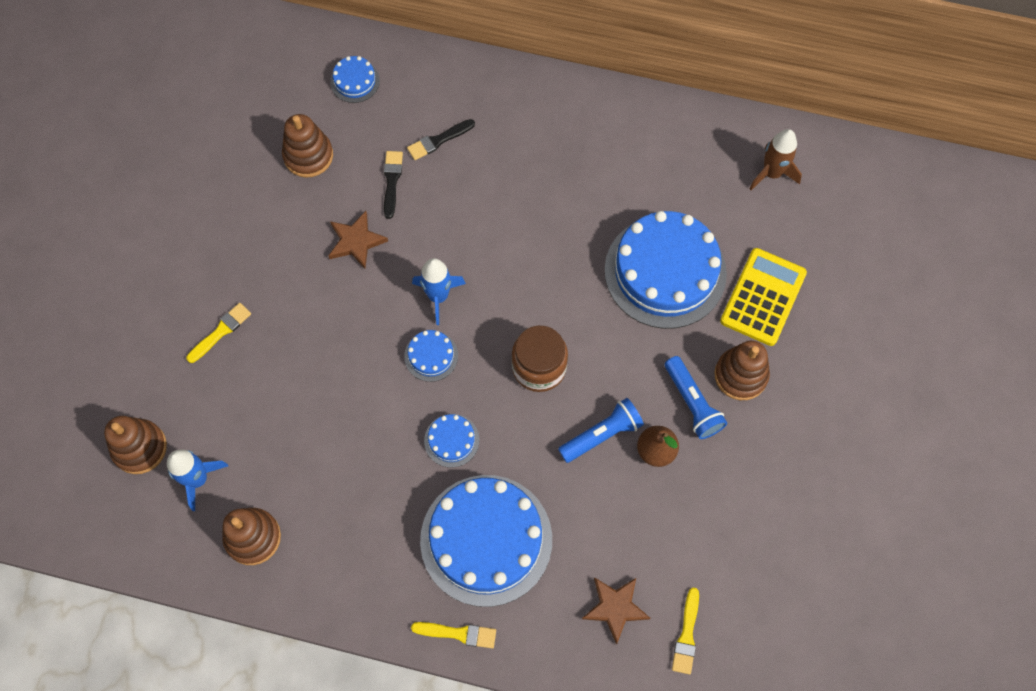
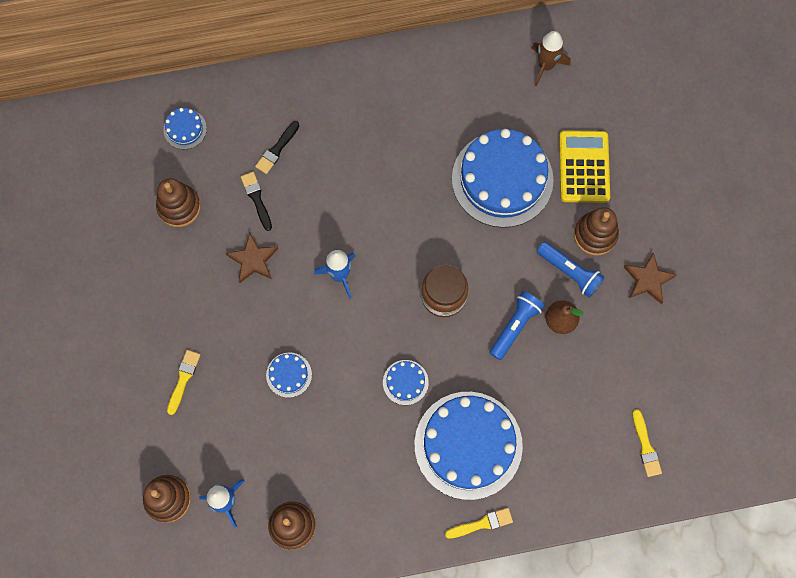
camera: 25 degrees left, 5 degrees up
blue cake [404,330,458,382] -> blue cake moved to [266,352,312,398]
brown star [582,577,651,645] -> brown star moved to [624,252,677,304]

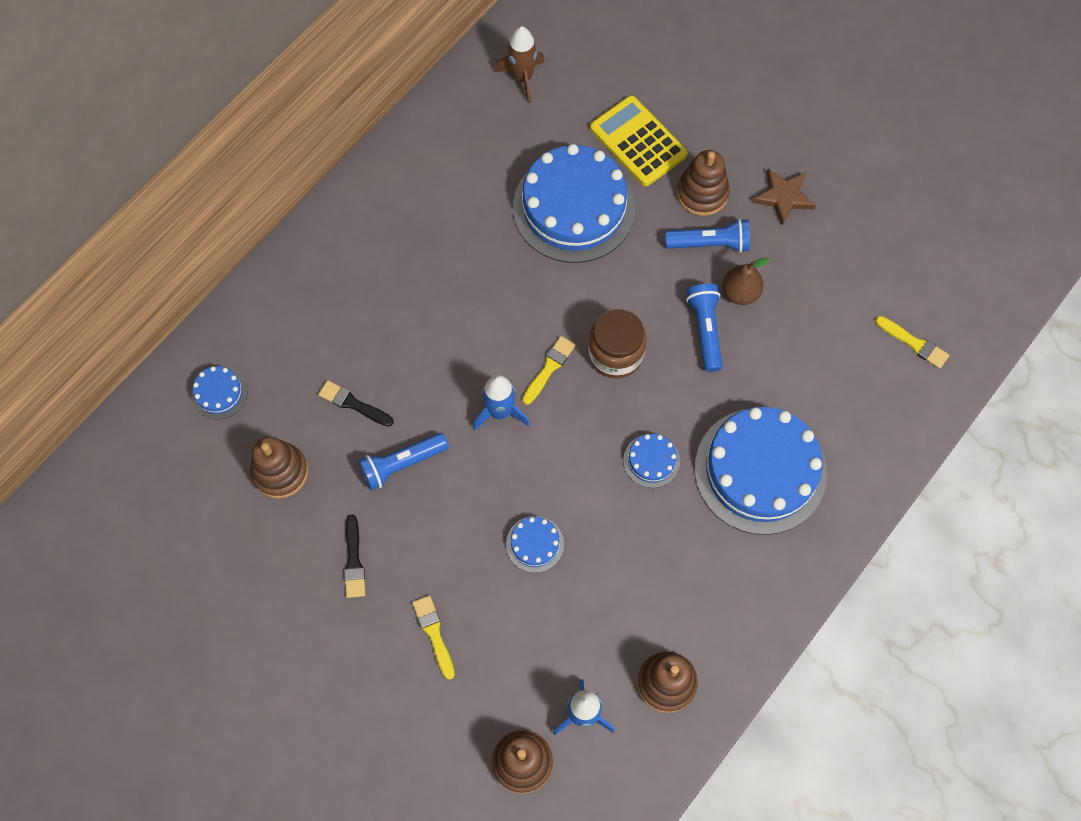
camera: 40 degrees left, 5 degrees down
brown star [226,233,278,283] -> blue flashlight [358,433,449,490]
black brush [255,121,299,174] -> black brush moved to [344,515,365,598]
yellow brush [445,508,513,539] -> yellow brush moved to [522,336,575,405]

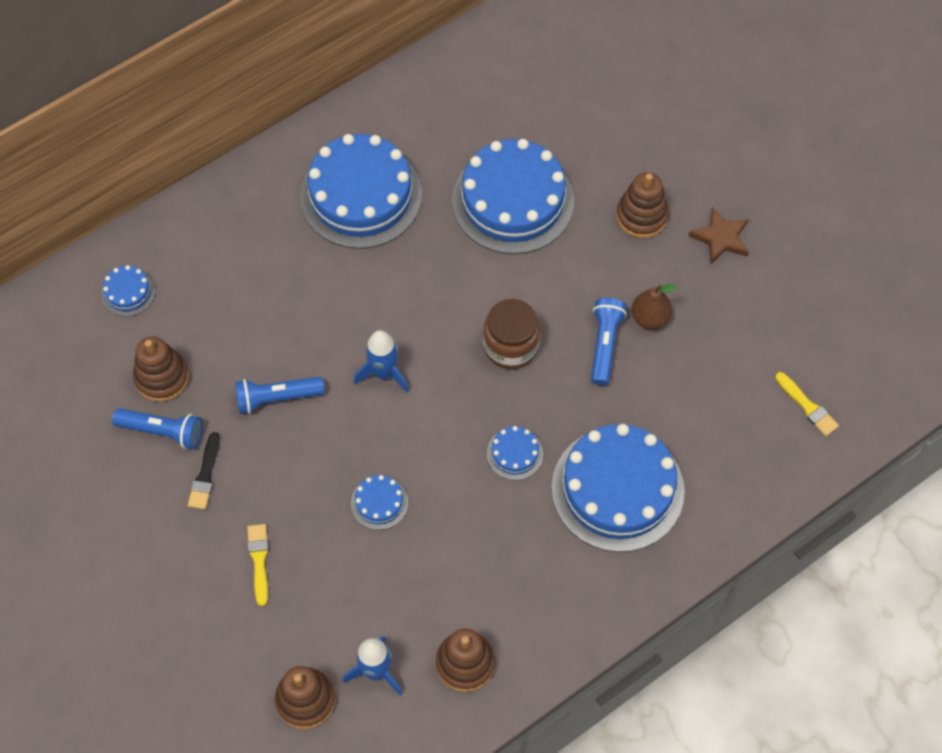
camera: 15 degrees right, 5 degrees down
black brush [318,380,394,427] -> none
brown rocket [495,26,545,103] -> none
yellow brush [522,336,575,405] -> none
yellow calculator [590,95,688,186] -> none
blue flashlight [665,219,750,253] -> blue flashlight moved to [112,408,203,449]
none -> blue cake [300,134,422,249]

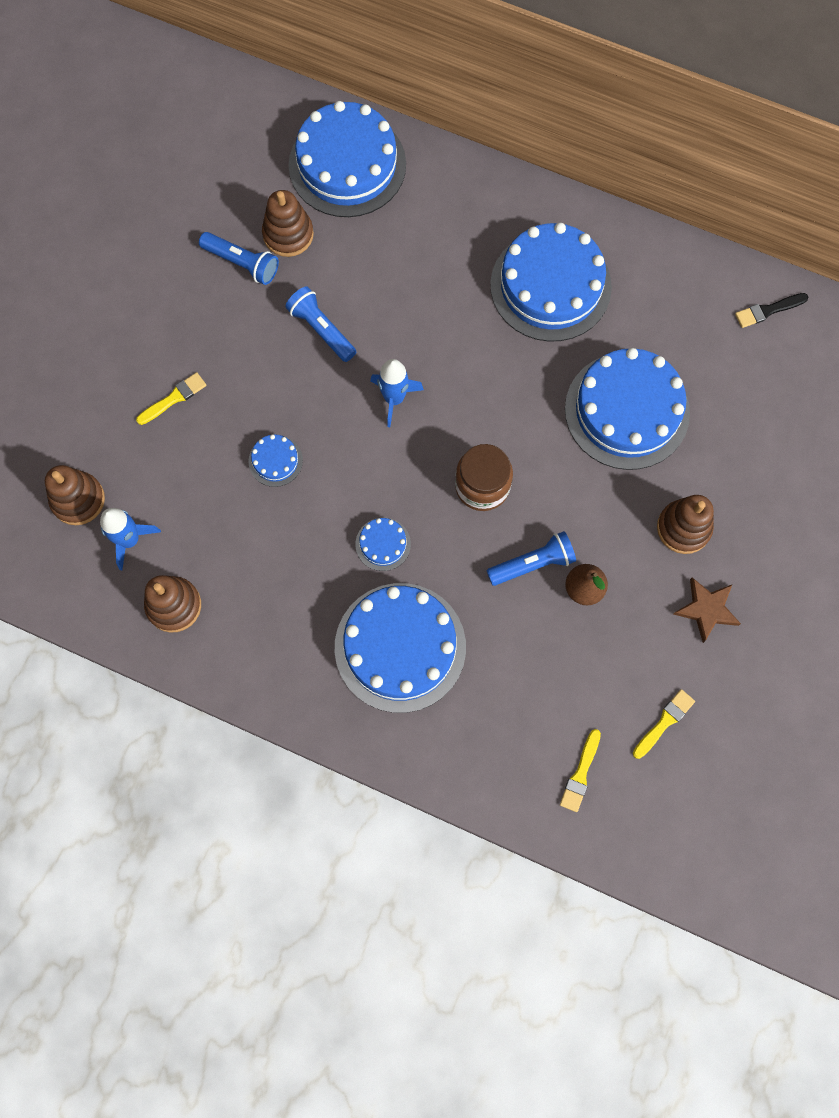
camera: 60 degrees right, 10 degrees up
blue cake [101,265,155,316] -> blue cake [289,101,406,217], size x2.32
blue flashlight [112,408,203,449] -> blue flashlight turned 45 degrees counterclockwise [199,232,279,285]
black brush [188,432,220,510] -> black brush moved to [735,293,808,328]
none -> yellow brush [633,689,695,759]

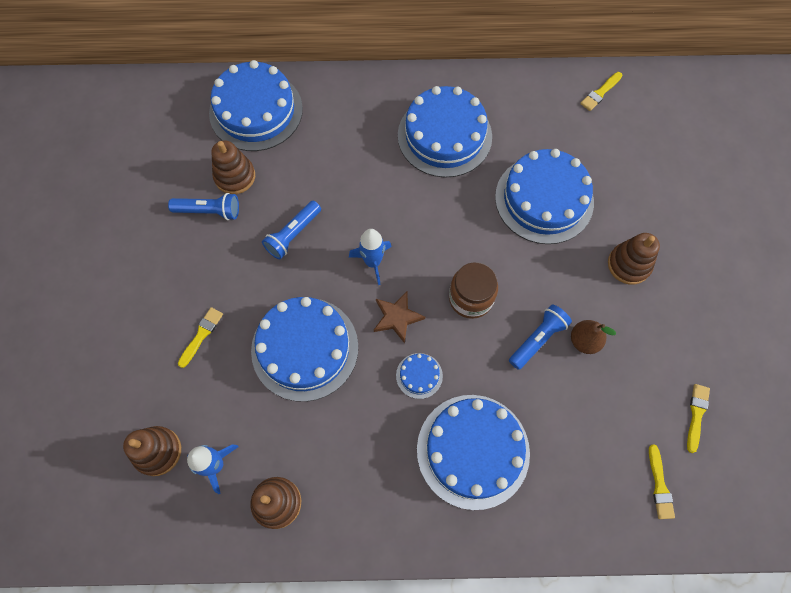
camera: 25 degrees left, 5 degrees down
blue cake [248,434,303,487] -> blue cake [251,297,358,402], size x2.32
blue flashlight [285,286,356,362] -> blue flashlight turned 75 degrees counterclockwise [262,201,321,259]
brown star [673,578,741,643] -> brown star moved to [374,292,425,343]
black brush [735,293,808,328] -> yellow brush [580,72,622,111]

